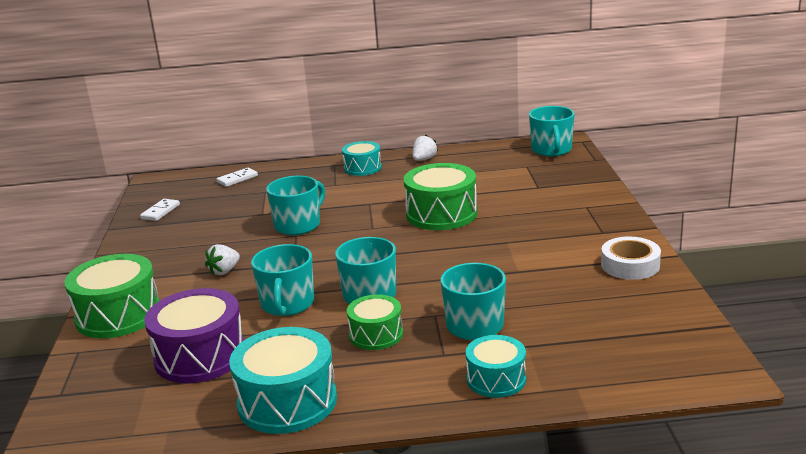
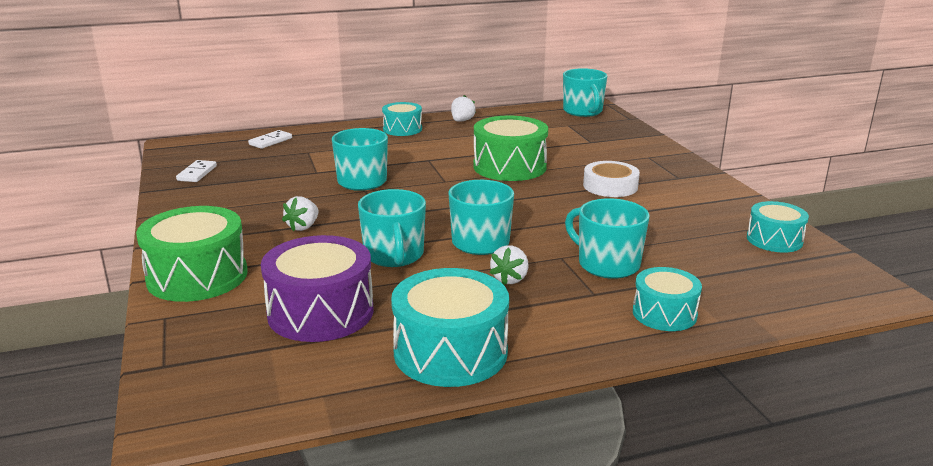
camera: 15 degrees left, 0 degrees up
green drum [347,295,403,350] -> white strawberry [490,245,528,285]
white tape [601,237,661,280] -> white tape moved to [583,161,640,197]
none -> turquoise drum [747,201,809,253]

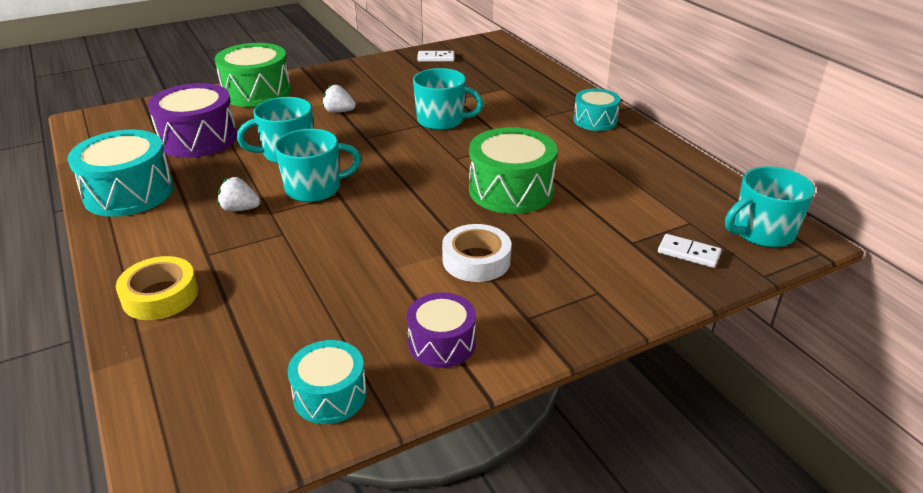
camera: 80 degrees right, 10 degrees up
white domino [248,130,292,149] -> white domino moved to [658,234,722,268]
white strawberry [451,95,476,122] -> none
turquoise mug [565,198,649,279] -> none
turquoise drum [633,267,702,331] -> yellow tape [116,256,198,320]
none -> purple drum [407,292,476,368]

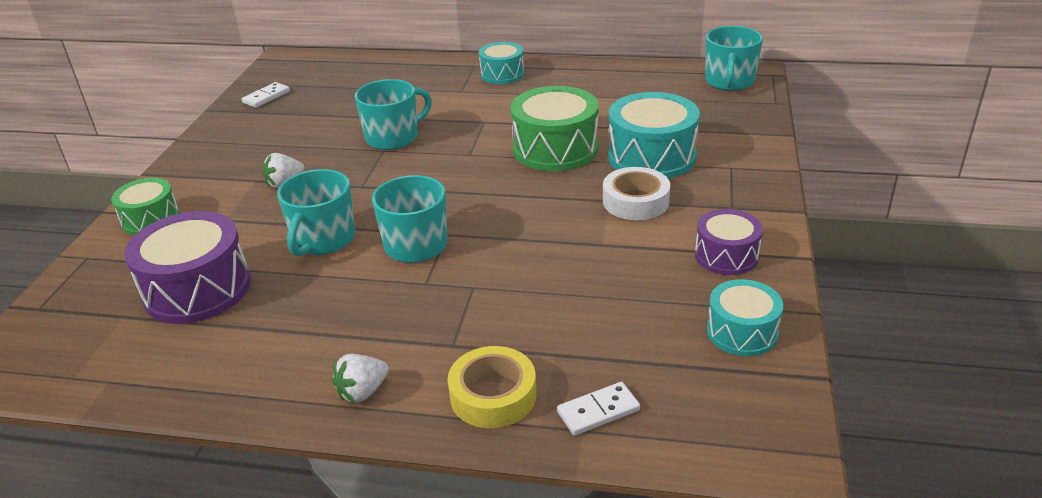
camera: 50 degrees left, 0 degrees up
turquoise drum [68,130,174,217] -> turquoise drum moved to [608,92,700,179]
green drum [215,43,291,107] -> green drum [111,178,180,235], size x0.60
white strawberry [218,177,260,212] -> white strawberry moved to [332,354,389,403]
white domino [658,234,722,268] -> white domino moved to [557,382,640,436]

